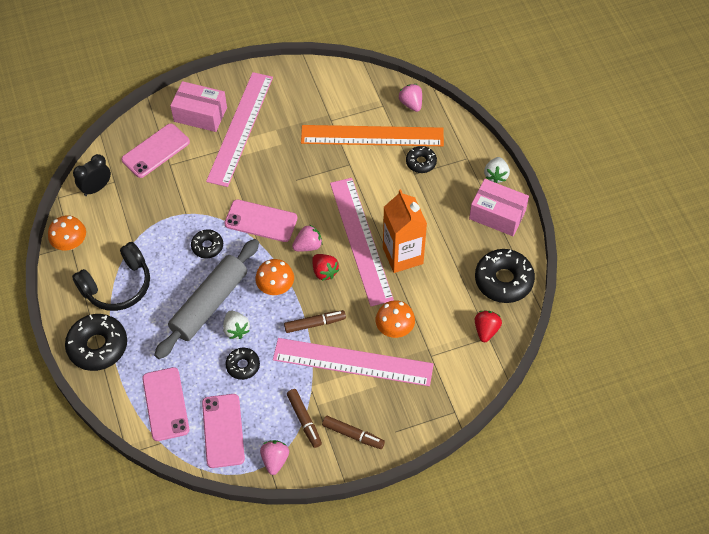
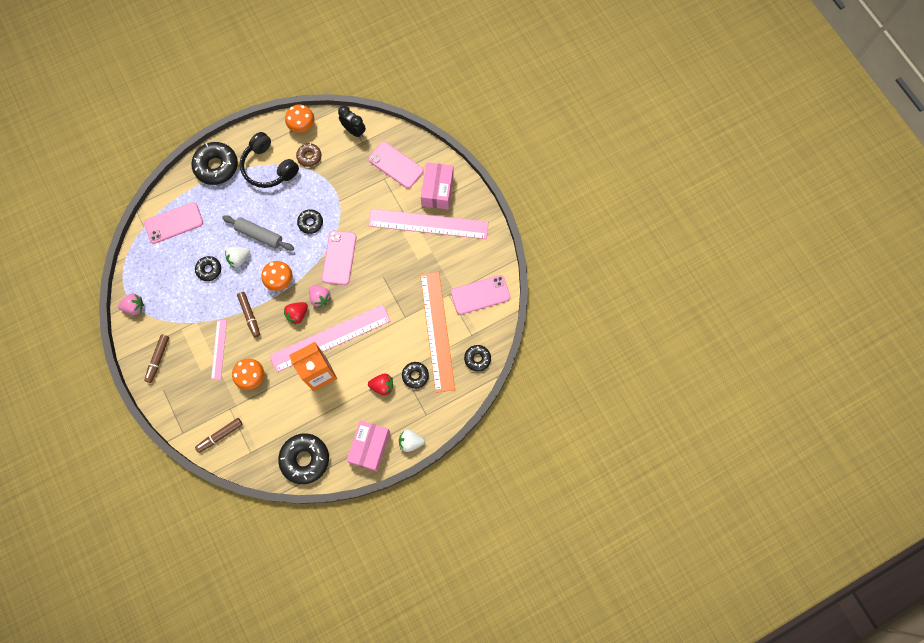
camera: 80 degrees right, 15 degrees up
grey rolling pin [154,239,259,359] -> grey rolling pin [222,215,294,251], size x0.65
pink phone [202,394,245,468] -> pink phone moved to [451,275,510,315]
pink ruler [273,338,434,386] -> pink ruler [211,320,227,380], size x0.50
brown marker [287,389,322,448] -> brown marker moved to [195,418,243,453]
pink strawberry [398,84,422,112] -> black donut [464,345,491,371]
red strawberry [475,311,502,342] -> red strawberry moved to [368,374,393,396]
none -> brown donut [296,143,321,167]

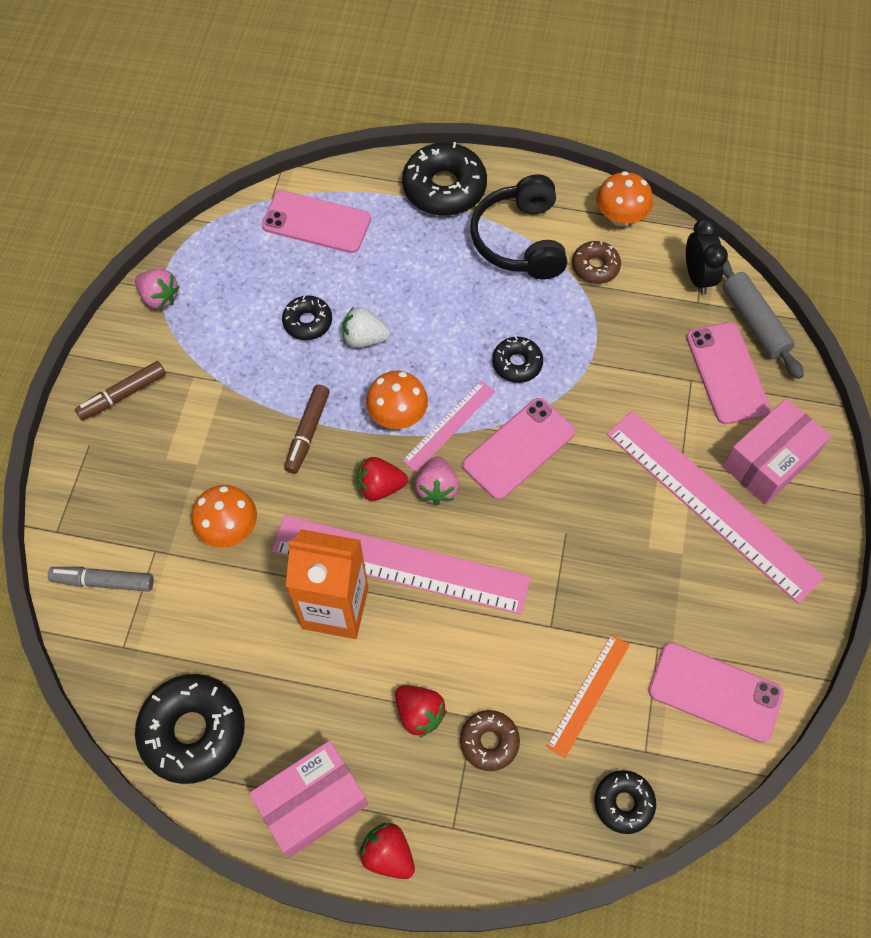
camera: 40 degrees right, 10 degrees down
brown marker [195,418,243,453] -> grey marker [48,567,154,592]
pink ruler [211,320,227,380] -> pink ruler moved to [402,381,495,472]
grey rolling pin [222,215,294,251] -> grey rolling pin moved to [722,259,804,379]
white strawberry [399,429,425,452] -> red strawberry [359,823,415,879]
black donut [402,362,429,389] -> brown donut [460,710,520,771]
orange ruler [420,272,455,393] -> orange ruler [546,634,630,758], size x0.50

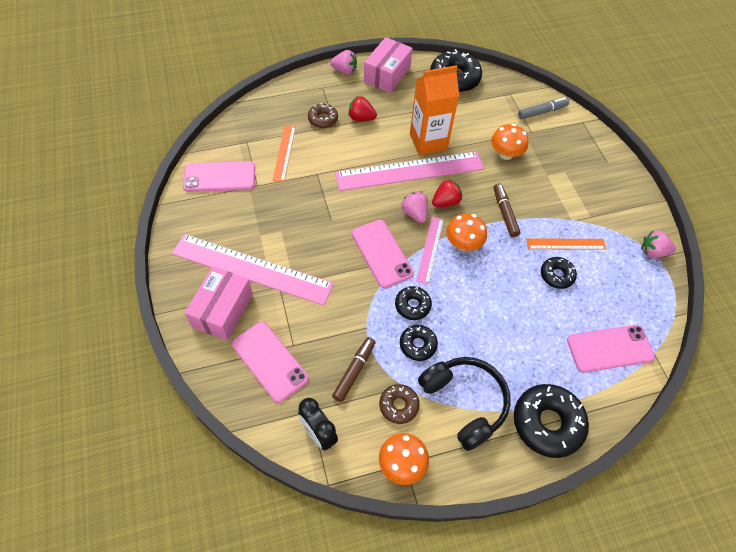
camera: 150 degrees right, 5 degrees down
brown marker [75,361,166,420] -> brown marker moved to [332,337,376,402]
white strawberry [342,307,390,348] -> none
red strawberry [359,823,415,879] -> pink strawberry [330,50,357,75]
pink phone [462,398,575,500] -> pink phone turned 45 degrees counterclockwise [352,220,414,288]
black donut [594,770,656,834] -> black donut moved to [400,325,438,361]
grey rolling pin [722,259,804,379] -> none
none -> orange ruler [526,239,606,250]

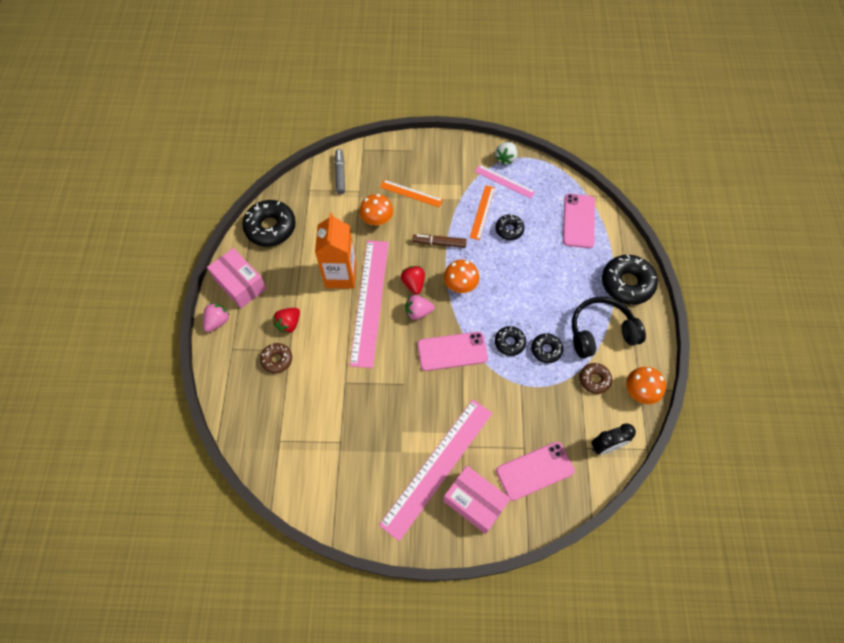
camera: 70 degrees left, 5 degrees up
pink phone [183,161,255,192] -> none
orange ruler [273,126,296,182] -> orange ruler moved to [380,180,443,207]
brown marker [332,337,376,402] -> none
pink ruler [416,217,444,285] -> pink ruler moved to [474,165,536,199]
pink strawberry [641,231,676,258] -> white strawberry [495,142,517,165]

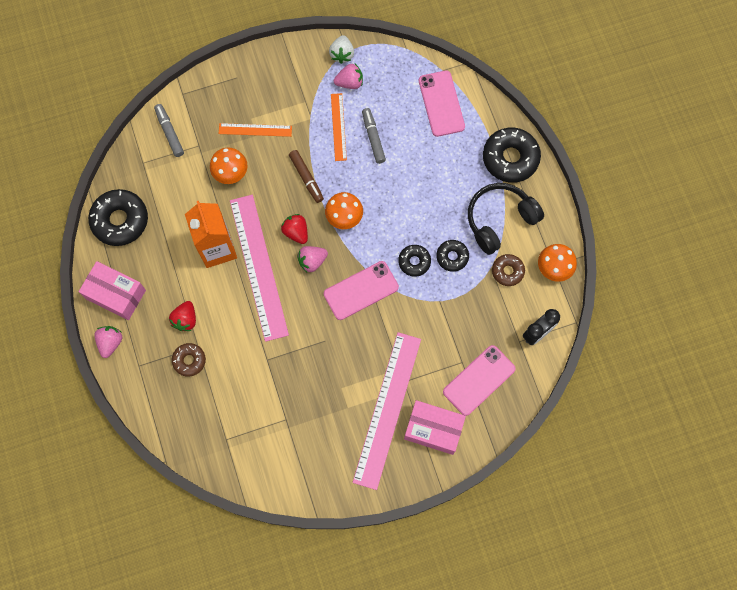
camera: 20 degrees left, 10 degrees up
brown marker [412,234,467,248] -> brown marker turned 105 degrees counterclockwise [289,150,324,203]
pink ruler [474,165,536,199] -> pink strawberry [334,64,363,89]
black donut [495,214,524,240] -> grey marker [362,108,386,164]

